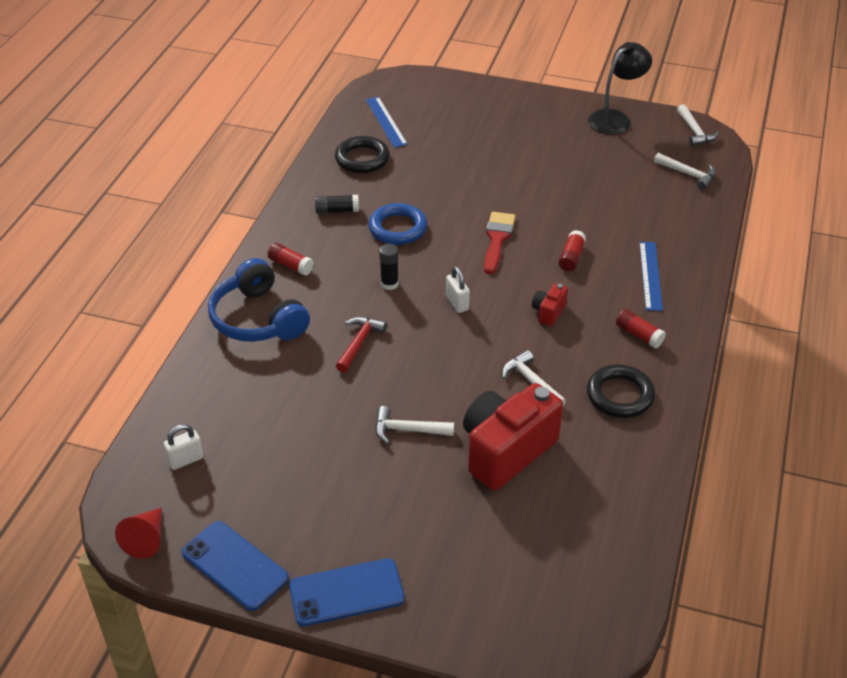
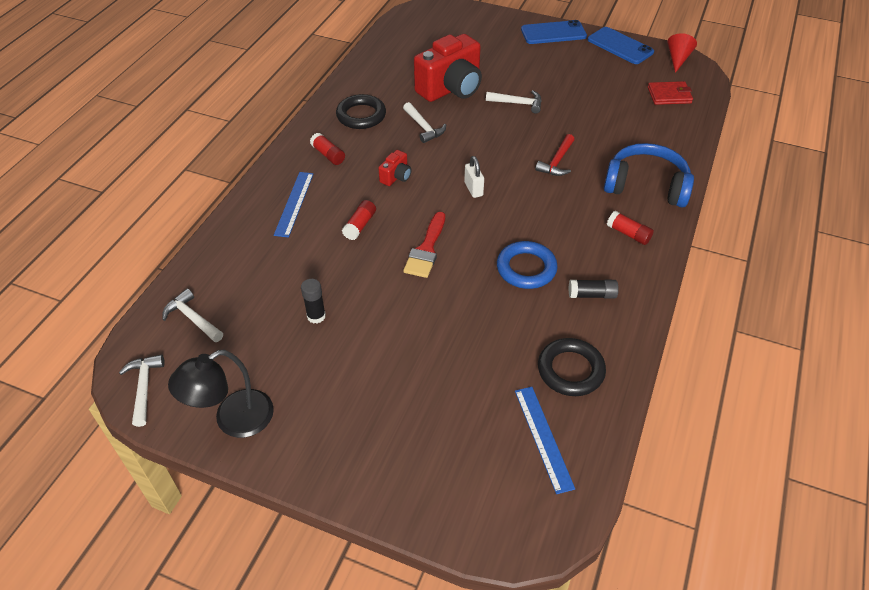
camera: 175 degrees left, 5 degrees up
white padlock [163,424,204,470] -> red wallet [648,81,693,105]
blue headphones [208,258,310,342] -> blue headphones turned 45 degrees counterclockwise [604,143,694,207]
black glue stick [379,244,399,290] -> black glue stick moved to [301,279,326,324]

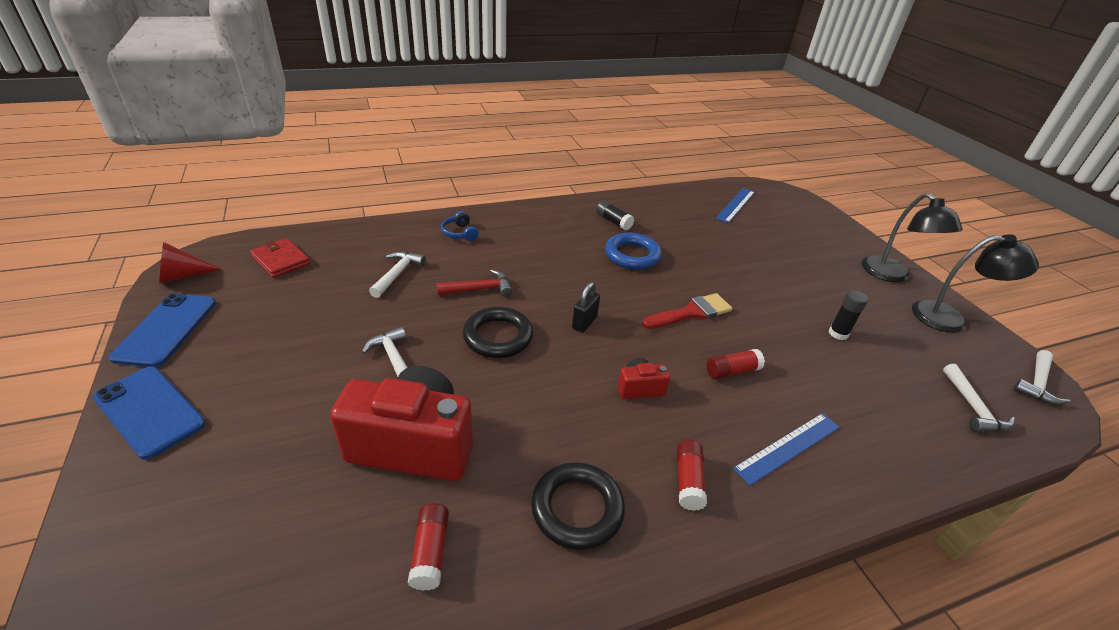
camera: 135 degrees left, 10 degrees down
white hammer [403,102,446,143] -> white hammer moved to [369,251,426,298]
white padlock [464,156,484,198] -> black padlock [572,282,600,333]
black ring [538,338,606,396] -> black ring moved to [463,307,533,358]
blue headphones [604,143,694,207] -> blue headphones [441,211,479,241], size x0.44
red glue stick [607,211,654,245] -> red glue stick moved to [408,503,449,591]
none -> black lamp [861,193,963,282]

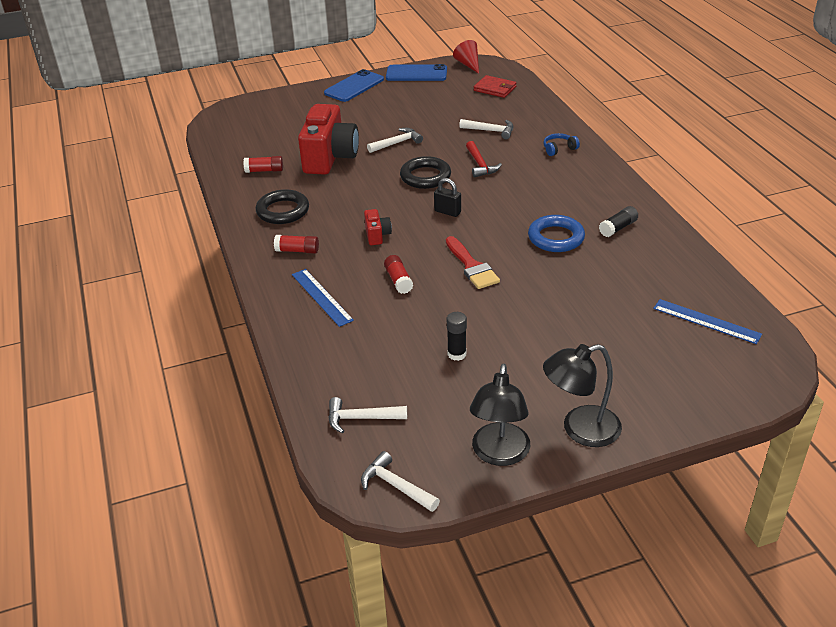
camera: 95 degrees right, 0 degrees up
red wallet [250,238,310,278] -> red wallet turned 75 degrees clockwise [474,75,517,98]

